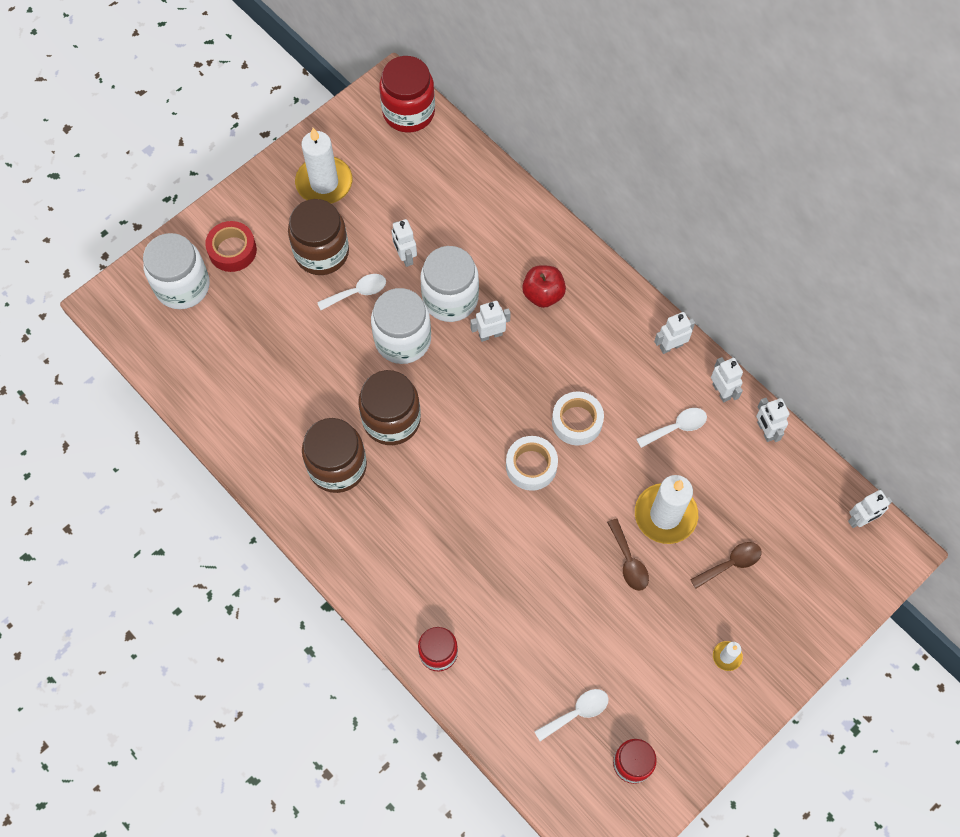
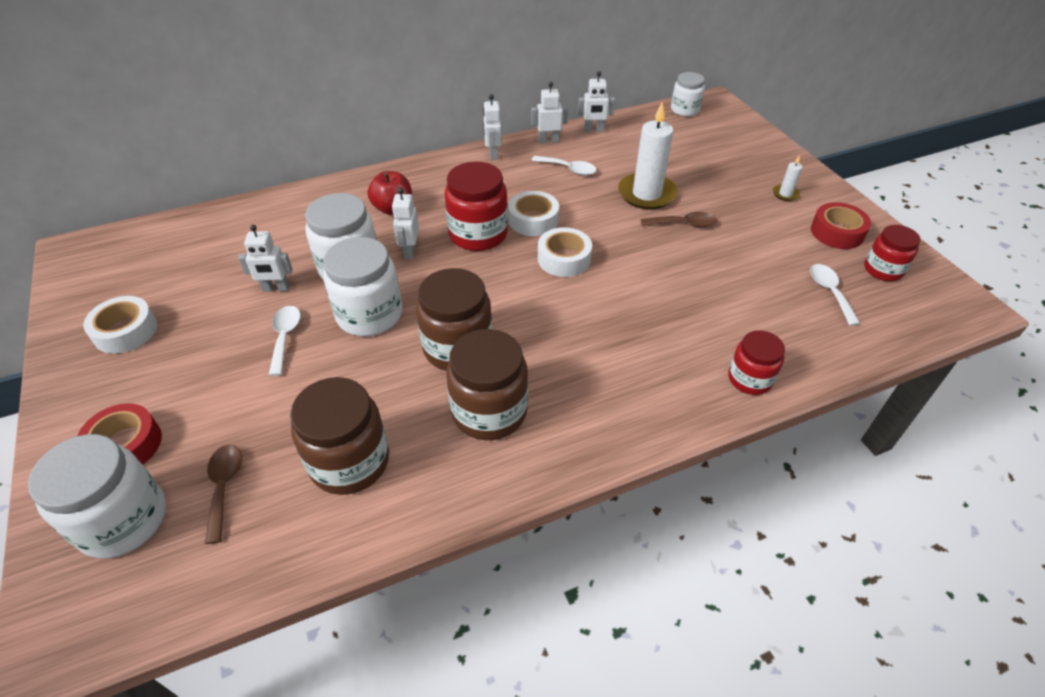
camera: 70 degrees left, 20 degrees down
brown jar [288,199,349,275] -> brown jar moved to [290,377,389,495]
white candle [295,128,352,203] -> white tape [83,296,157,354]
red jar [379,56,435,133] -> red jar moved to [444,161,508,251]
white spoon [636,408,707,448] -> white spoon turned 120 degrees clockwise [532,156,597,176]
brown spoon [690,542,762,589] -> brown spoon moved to [205,445,242,544]
white robot [848,490,892,528] -> white jar [671,72,705,117]
none -> red tape [811,202,871,249]

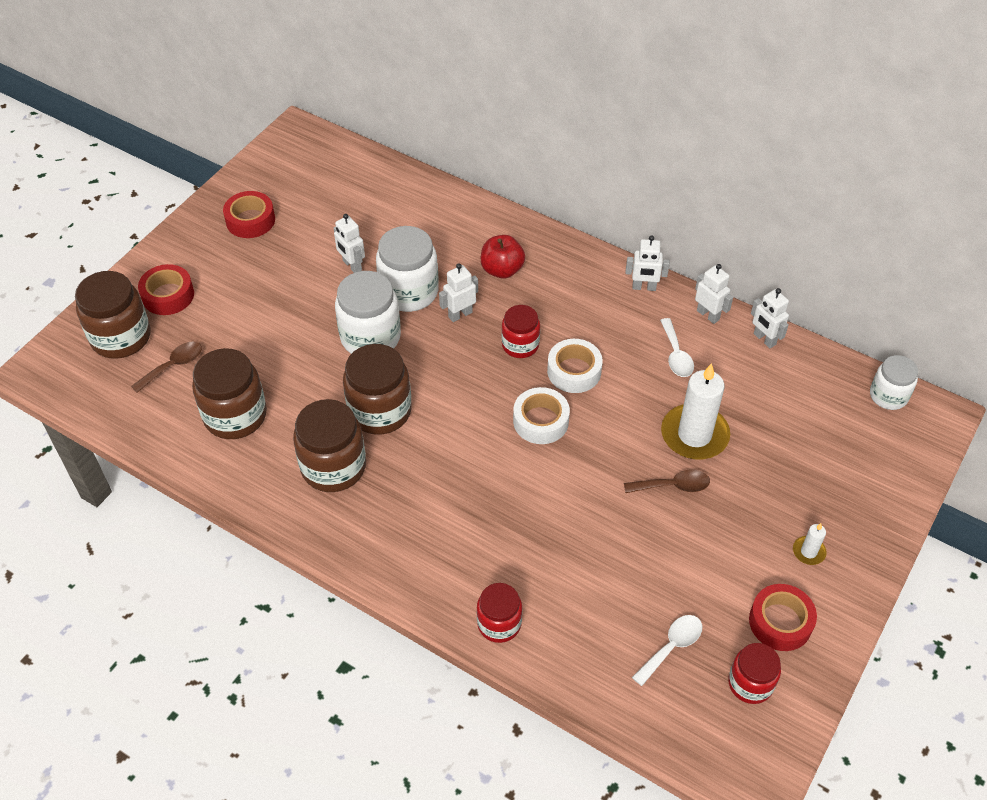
camera: 55 degrees right, 5 degrees up
white jar [28,434,166,558] -> brown jar [75,271,150,359]
white tape [83,296,157,354] -> red tape [223,191,275,238]
white spoon [269,306,301,376] -> none
red jar [444,161,508,251] -> red jar [501,305,540,358], size x0.61
white robot [483,94,502,160] -> white robot turned 135 degrees counterclockwise [625,235,670,291]
brown spoon [641,212,717,227] -> brown spoon turned 60 degrees counterclockwise [624,470,710,493]

